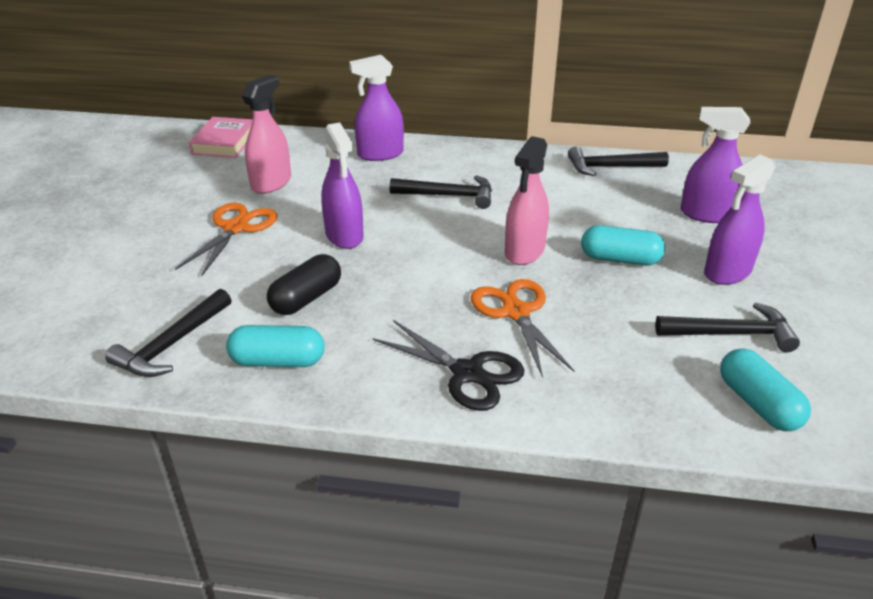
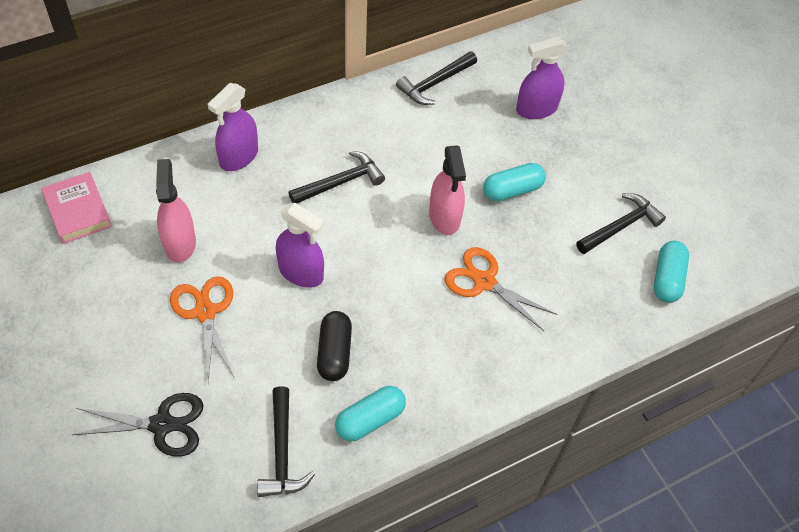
camera: 40 degrees left, 20 degrees up
black scissors [373,320,524,411] -> black scissors moved to [72,393,203,457]
purple spray bottle [704,154,776,285] -> none
turquoise capsule [720,348,811,431] -> turquoise capsule turned 75 degrees clockwise [654,241,689,303]

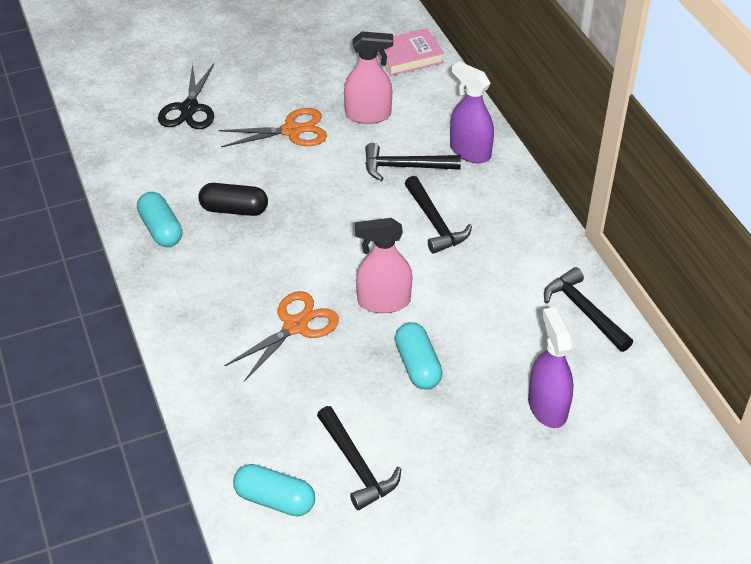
camera: 100 degrees right, 10 degrees down
black hammer [257,386,315,497] -> black hammer moved to [365,143,461,181]
purple spray bottle [276,203,325,288] -> none

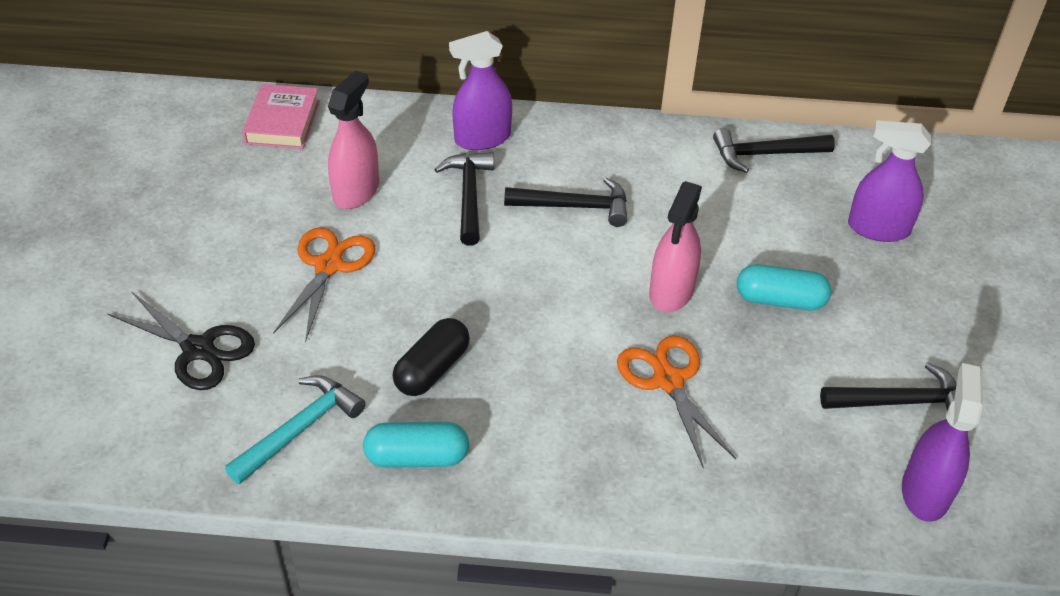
camera: 65 degrees left, 0 degrees up
turquoise capsule [233,464,315,516] -> purple spray bottle [902,363,983,522]
black hammer [365,143,461,181] -> black hammer turned 150 degrees clockwise [434,152,494,246]
none -> turquoise hammer [225,375,366,484]

